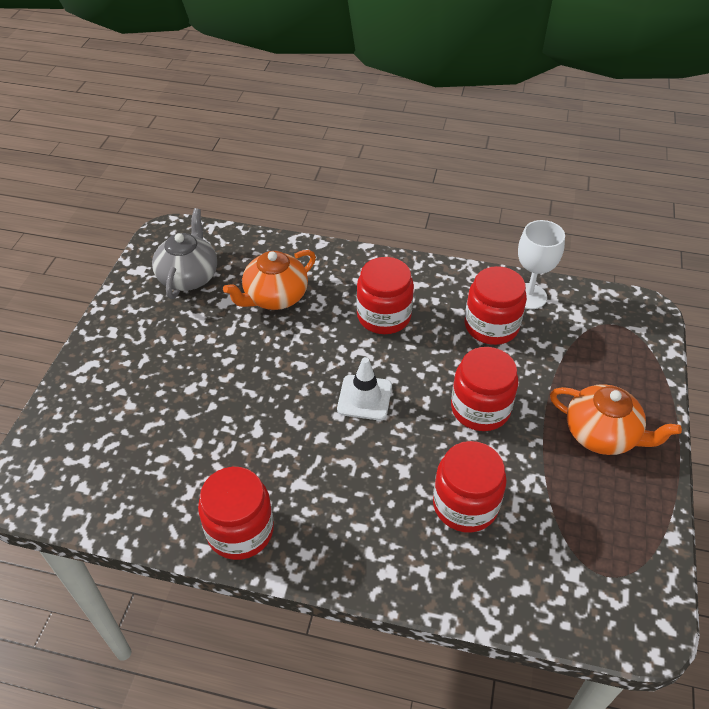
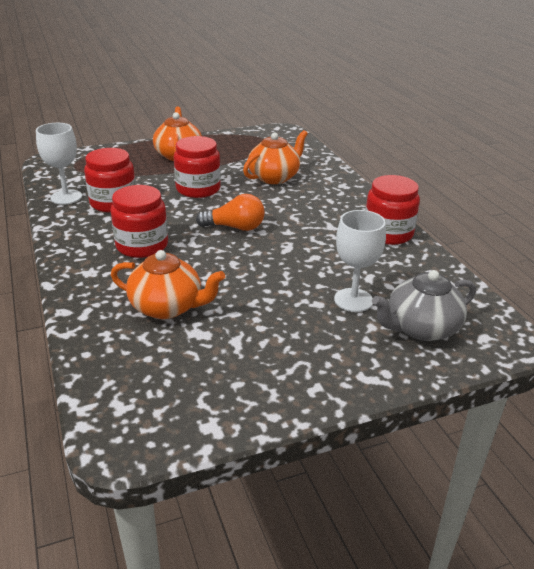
camera: 125 degrees left, 15 degrees down
grey teapot [152,208,217,299] -> grey teapot moved to [372,270,476,341]
white traffic cone [337,357,392,421] -> orange light bulb [196,194,265,231]
red jar [433,441,507,533] -> orange teapot [243,130,308,184]
none -> white goblet [334,210,386,312]

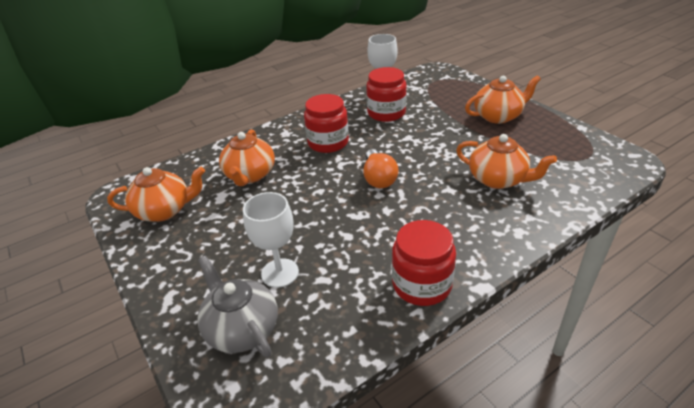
camera: 80 degrees right, 5 degrees up
red jar [174,136,221,198] -> none
none -> orange teapot [107,167,205,222]

